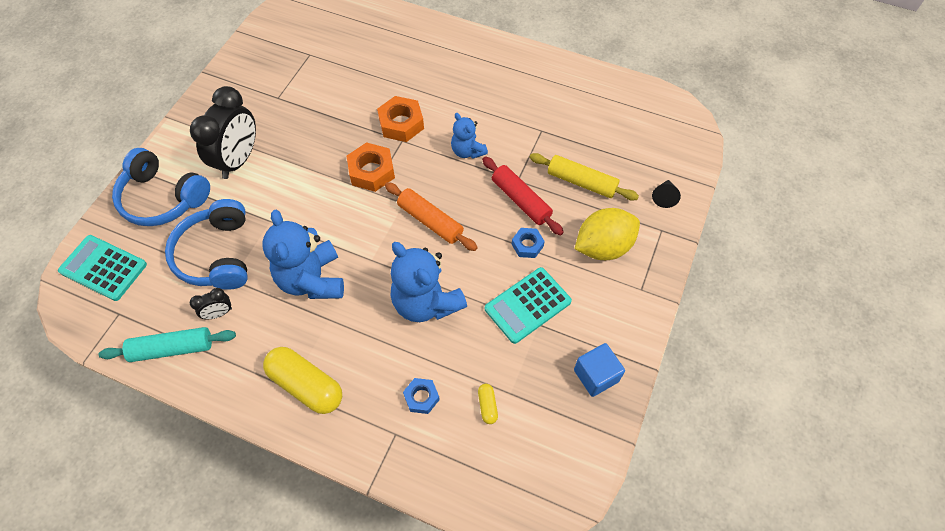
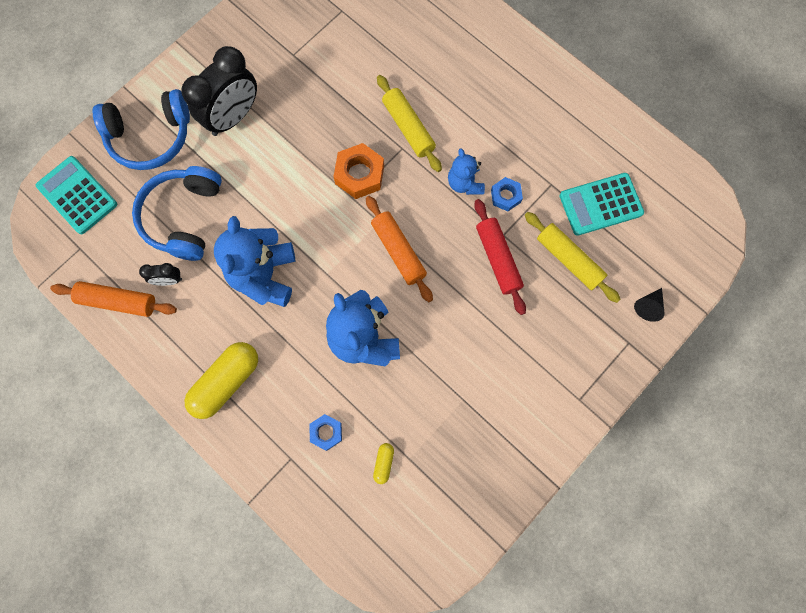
camera: 20 degrees right, 15 degrees up
turquoise rolling pin [99,327,236,362] -> orange rolling pin [50,281,177,317]
blue headphones [112,148,210,226] -> blue headphones turned 60 degrees counterclockwise [93,89,190,170]
yellow capsule [263,347,342,414] -> yellow capsule turned 75 degrees clockwise [185,342,258,419]
orange nut [377,96,424,142] -> yellow rolling pin [377,75,442,172]
turquoise calculator [485,267,572,344] -> turquoise calculator moved to [560,173,644,236]
blue nut [512,228,545,258] -> blue nut moved to [491,177,523,211]
blue cube [574,343,625,397] -> none
yellow lemon [575,208,640,260] -> none

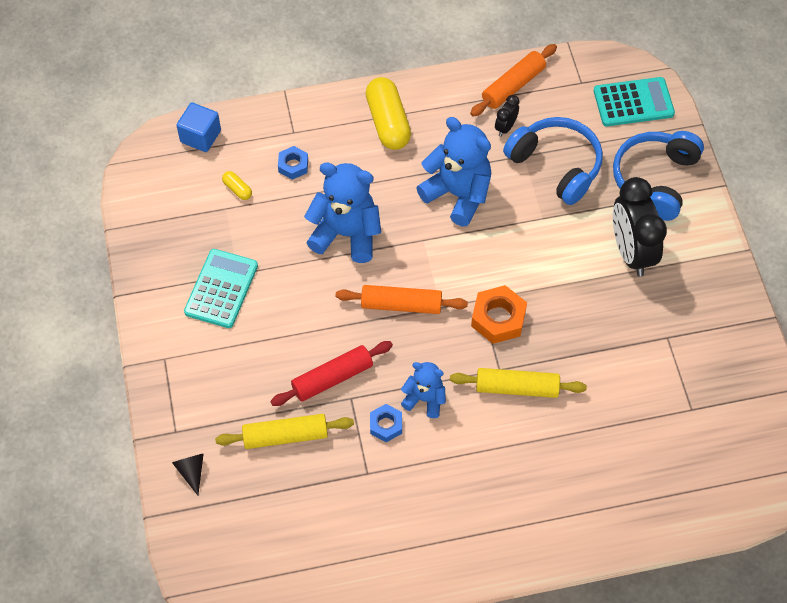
camera: 125 degrees right, 15 degrees down
red rolling pin [474,199,526,315] -> red rolling pin turned 45 degrees counterclockwise [270,341,393,406]
turquoise calculator [560,173,644,236] -> turquoise calculator moved to [184,249,258,328]
none -> blue cube [176,102,221,152]

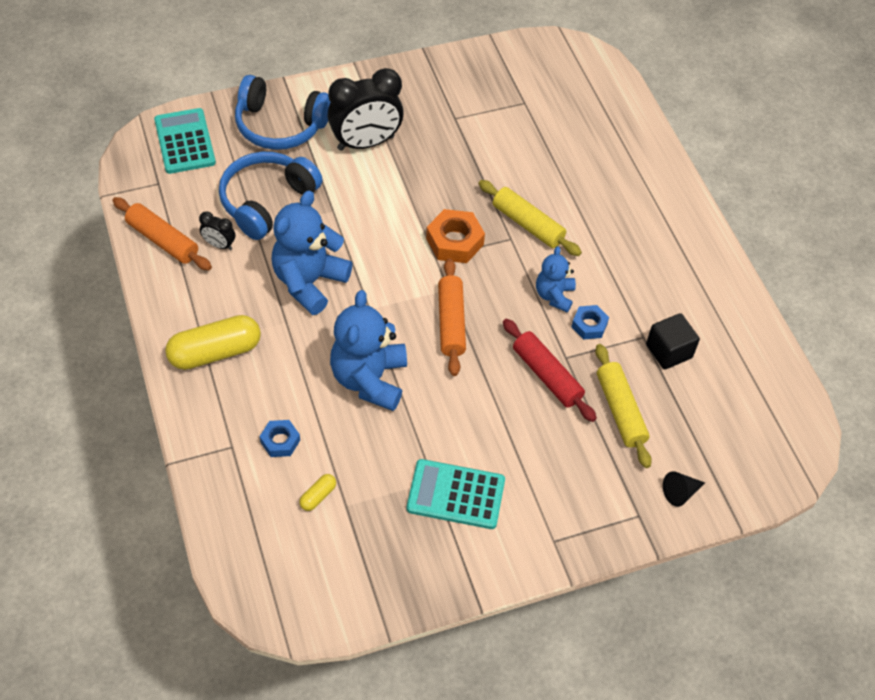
camera: 100 degrees left, 5 degrees down
blue cube [176,102,221,152] -> none
yellow rolling pin [450,368,587,398] -> yellow rolling pin turned 45 degrees counterclockwise [479,180,582,256]
none -> black cube [646,313,700,369]

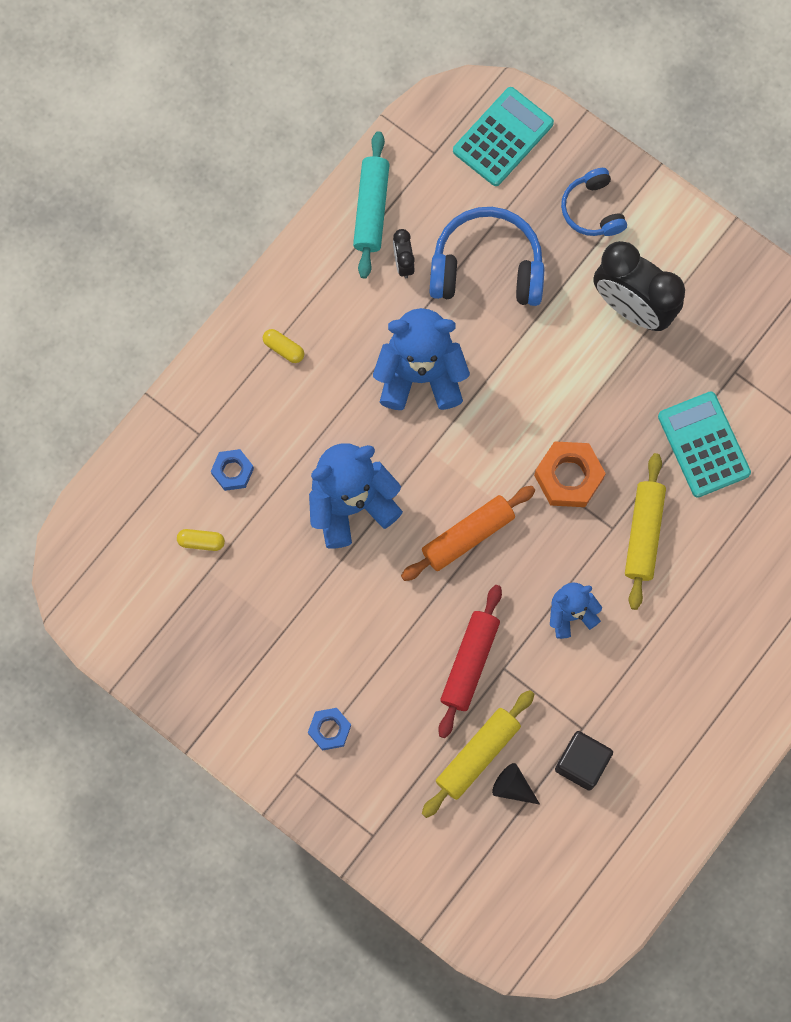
camera: 60 degrees right, 20 degrees up
orange rolling pin [112,197,212,271] -> turquoise rolling pin [353,131,390,279]
yellow capsule [165,315,261,370] -> yellow capsule [263,329,304,363], size x0.45
blue headphones [235,75,330,150] -> blue headphones [561,168,627,236], size x0.59
turquoise calculator [407,459,505,529] -> turquoise calculator moved to [658,391,751,498]
blue nut [572,305,609,340] -> blue nut moved to [308,708,351,751]
black cone [663,471,705,507] -> black cone moved to [492,763,540,805]

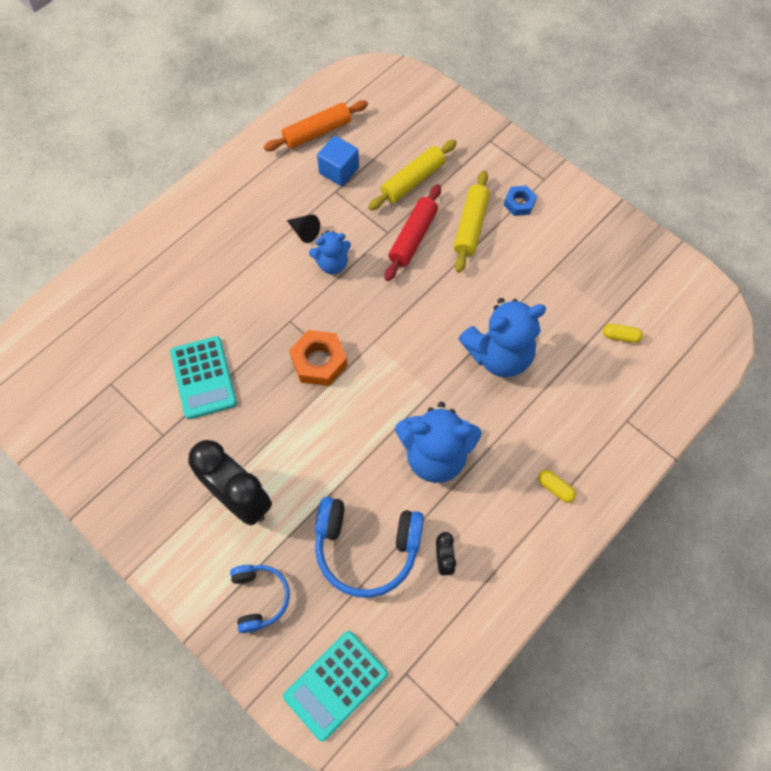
camera: 175 degrees left, 10 degrees down
blue nut [211,449,254,491] -> none
turquoise rolling pin [353,131,390,279] -> none
orange rolling pin [401,486,536,581] -> orange rolling pin moved to [264,100,368,151]
black cone [492,763,540,805] -> black cone moved to [287,215,320,243]
black cube [555,731,613,791] -> blue cube [317,136,359,186]
yellow rolling pin [625,453,666,610] -> yellow rolling pin moved to [454,170,490,273]

